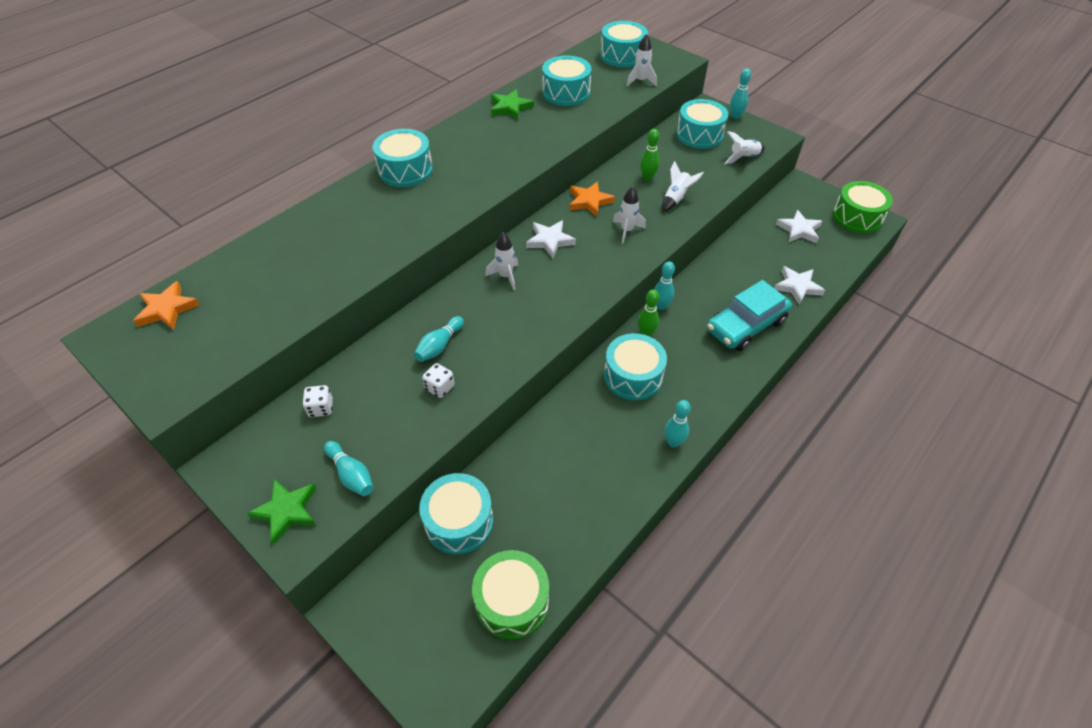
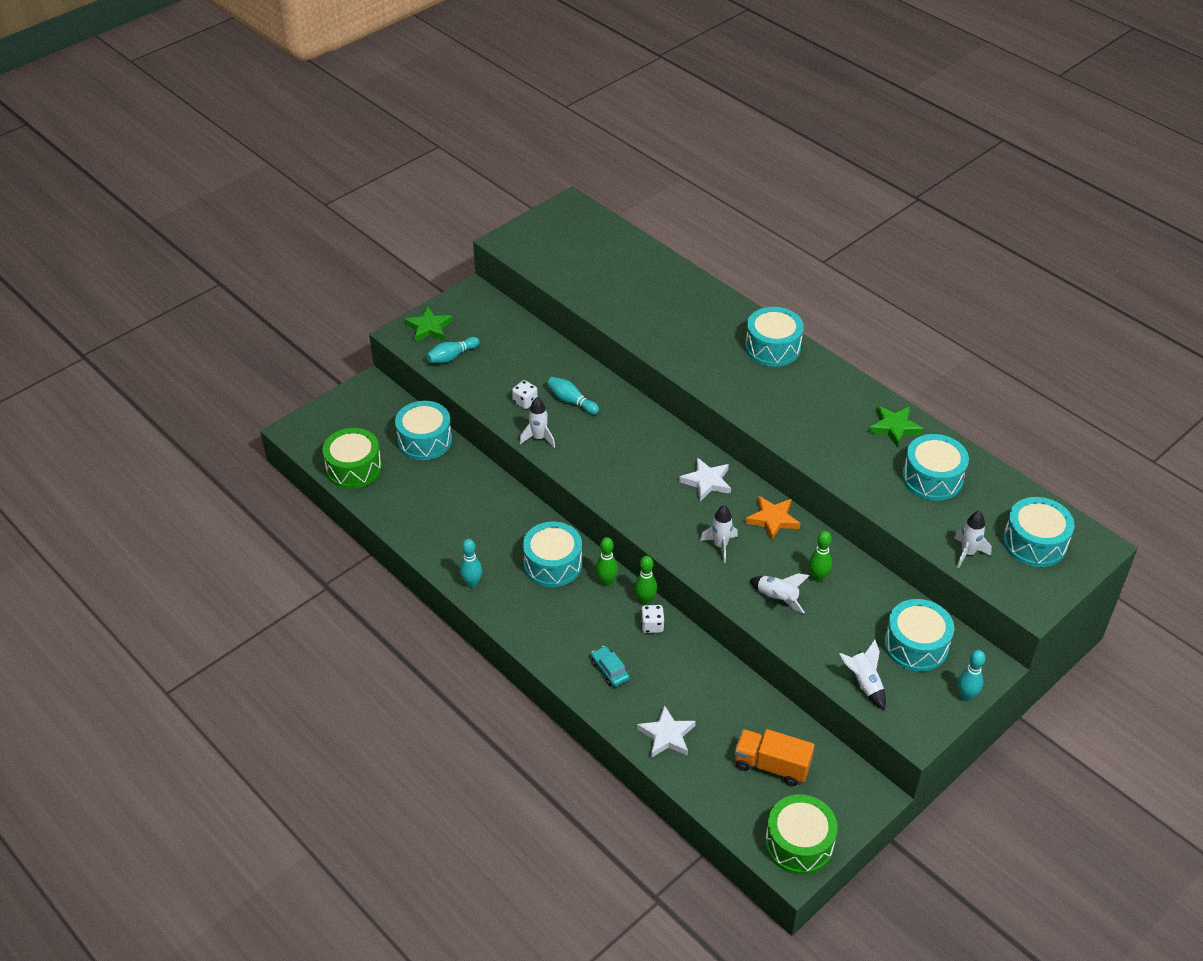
camera: 95 degrees right, 5 degrees down
orange star [133,281,200,330] -> none
white dice [302,385,333,417] -> white dice moved to [641,605,664,633]
white rocket [485,232,518,290] -> white rocket moved to [520,397,555,448]
turquoise bowling pin [654,261,675,310] -> green bowling pin [635,556,657,605]
turquoise car [707,280,792,351] -> turquoise car [591,646,629,687], size x0.47
white star [776,210,822,243] -> orange truck [734,729,815,786]

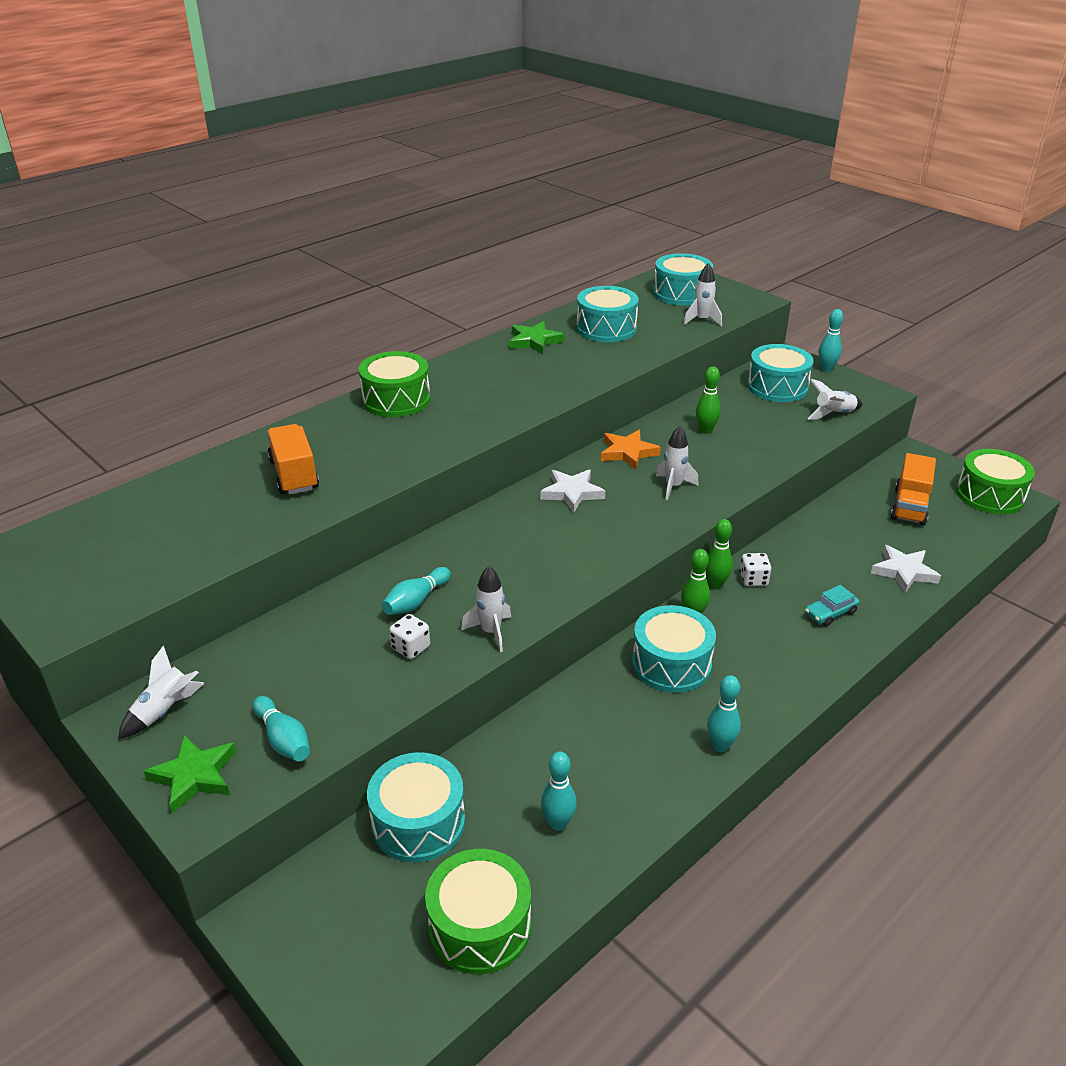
camera: 90 degrees left, 10 degrees down
turquoise drum [745,307,804,367] -> green drum [359,351,430,417]
white rocket [750,573,809,614] -> white rocket moved to [118,645,205,739]
none -> orange truck [267,424,319,495]
none -> turquoise bowling pin [541,751,577,831]

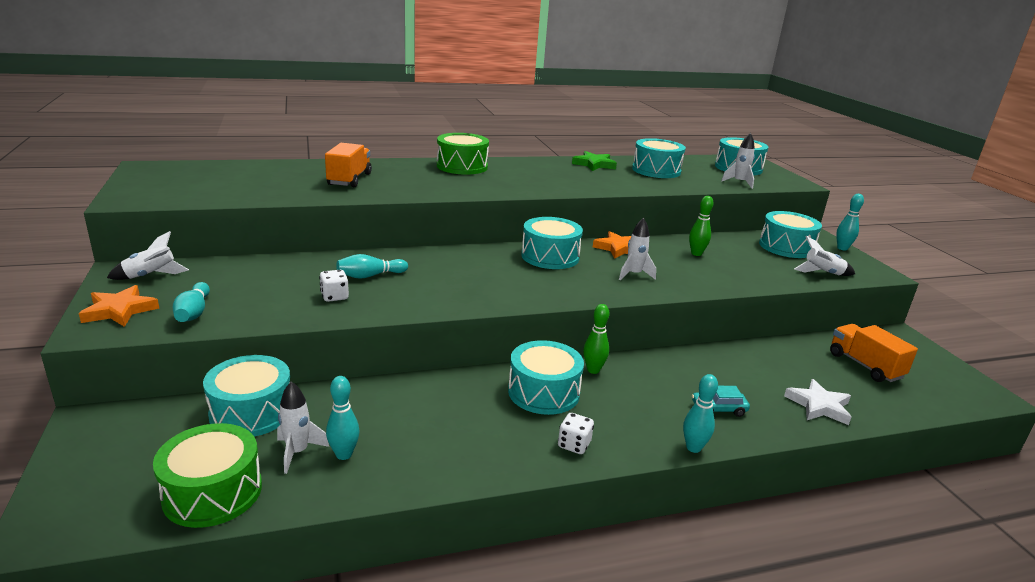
camera: 25 degrees right, 10 degrees down
green star [144,735,237,814] -> orange star [79,285,159,327]
white rocket [461,566,511,652] -> white rocket moved to [277,382,329,474]
white star [540,470,605,513] -> turquoise drum [521,217,583,269]
green bowling pin [705,519,733,589] -> none
turquoise bowling pin [707,675,741,752] -> turquoise bowling pin moved to [683,374,718,453]
white dice [740,553,771,586] -> white dice moved to [558,413,594,454]
orange truck [890,453,936,525] -> orange truck turned 105 degrees clockwise [830,324,918,382]
green drum [956,449,1035,514] -> none

